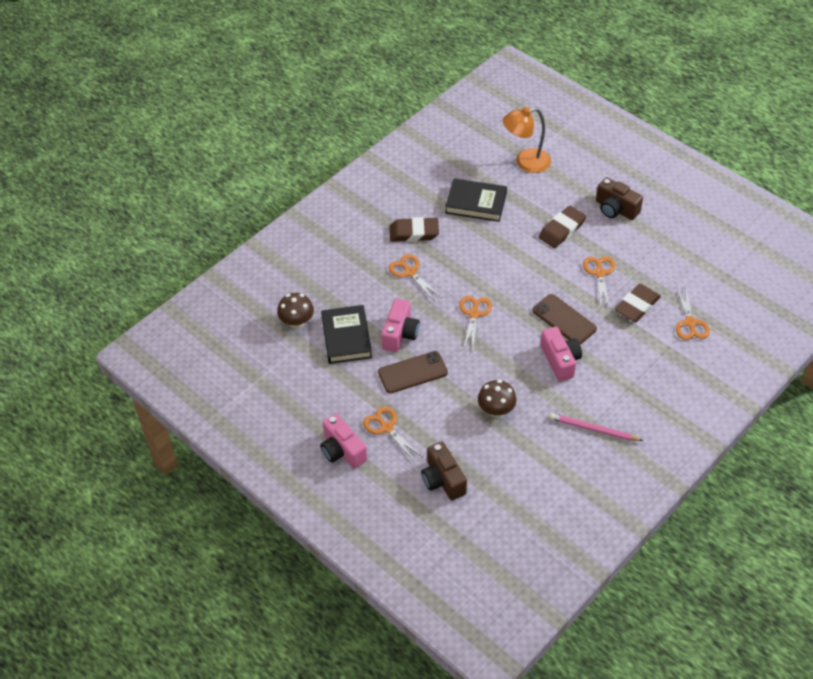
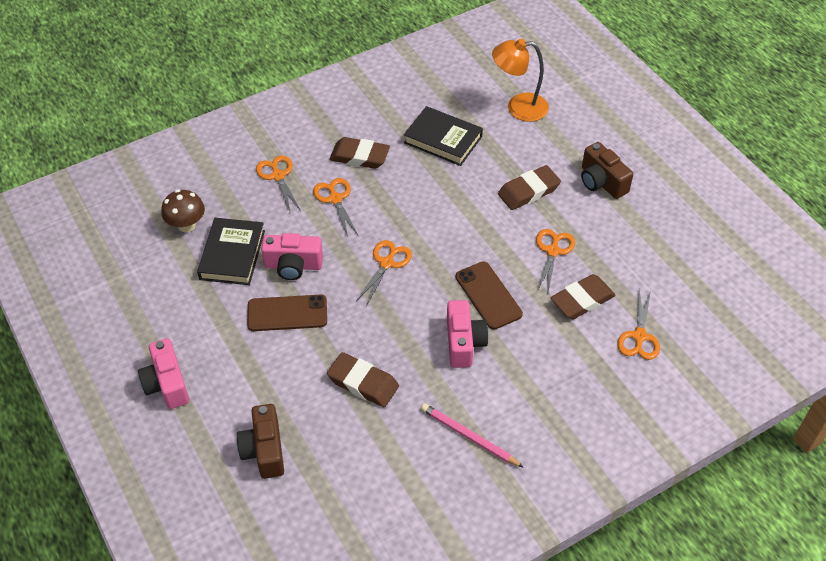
camera: 15 degrees right, 0 degrees up
orange scissors [363,406,422,462] -> orange scissors moved to [256,156,301,211]
pink camera [381,299,420,352] -> pink camera turned 60 degrees clockwise [261,233,323,280]
brown mushroom [478,380,517,418] -> brown eraser [327,352,399,407]

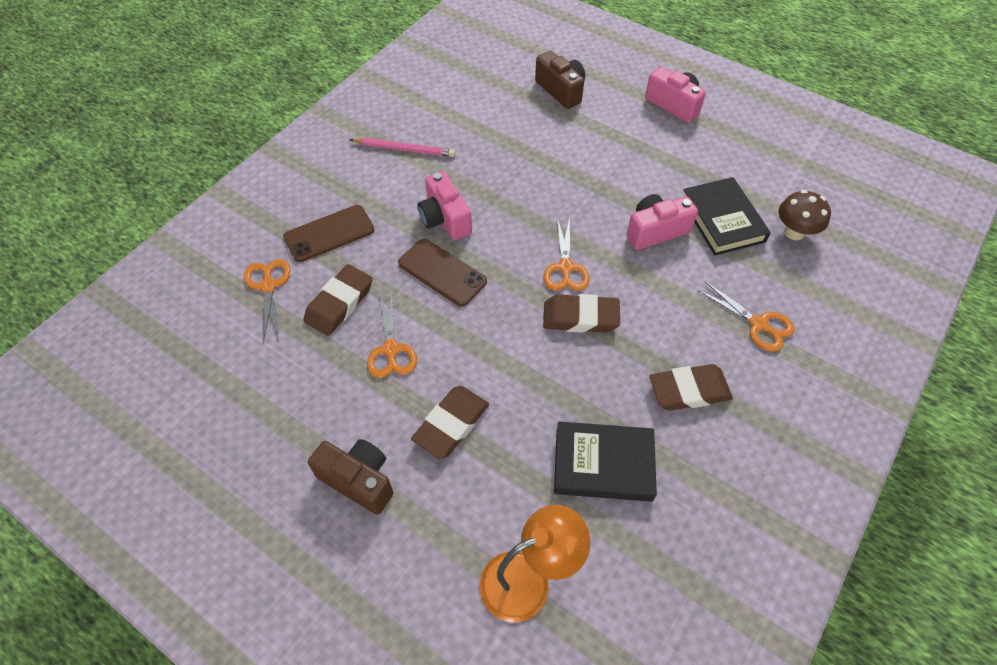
camera: 155 degrees right, 5 degrees up
brown phone [247,295,327,331] -> brown phone moved to [283,205,375,262]
orange scissors [313,178,359,237] -> none
brown eraser [327,352,399,407] -> brown eraser moved to [543,294,620,333]

